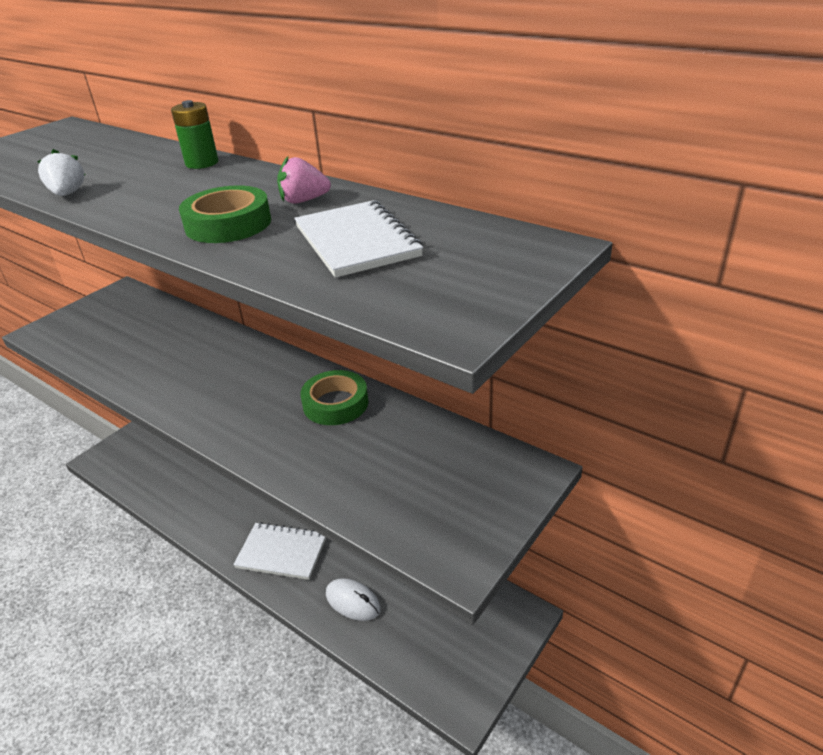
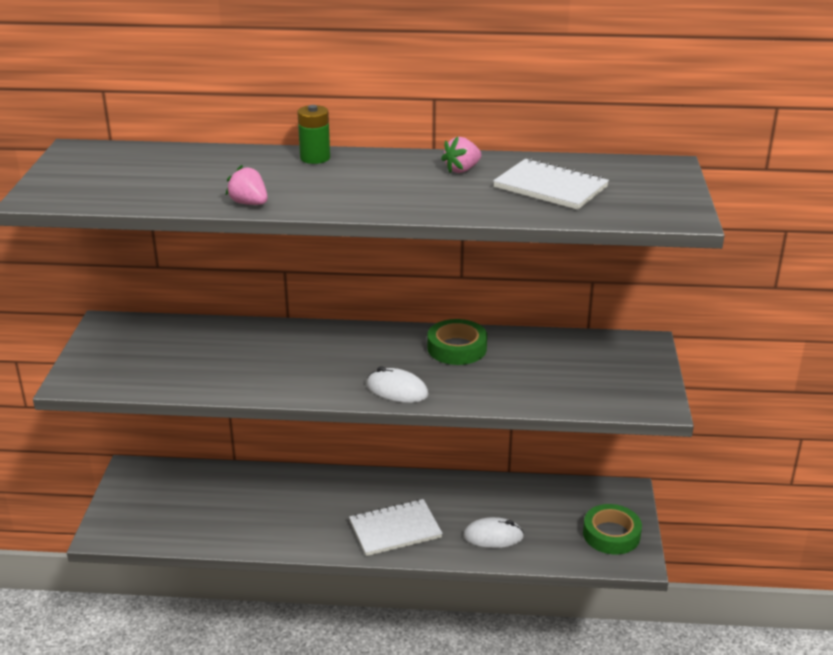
camera: 35 degrees left, 5 degrees down
white strawberry [37,149,85,196] -> pink strawberry [226,165,268,205]
green tape [179,185,271,243] -> green tape moved to [583,504,642,554]
none -> white mouse [367,367,429,403]

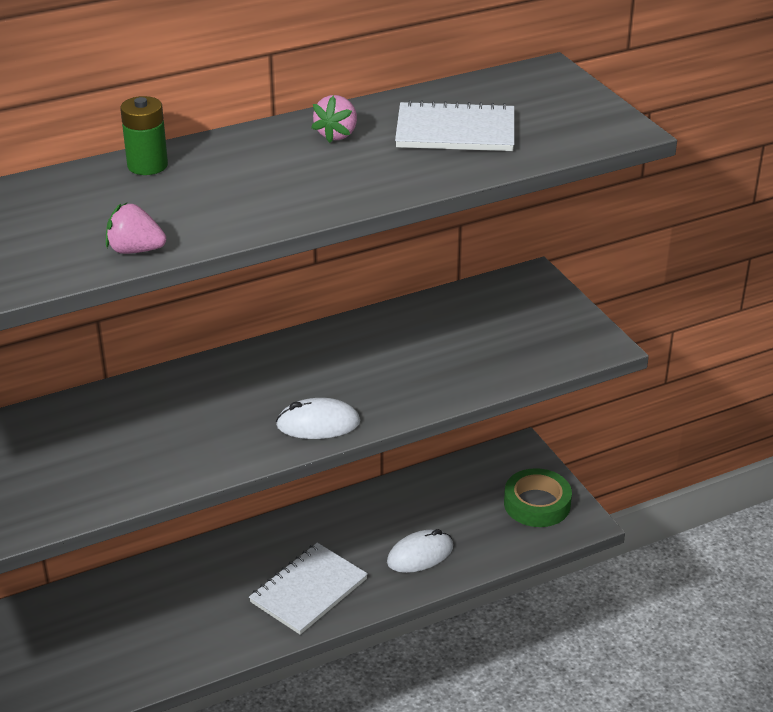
camera: 30 degrees left, 5 degrees up
green tape [427,319,487,365] -> none

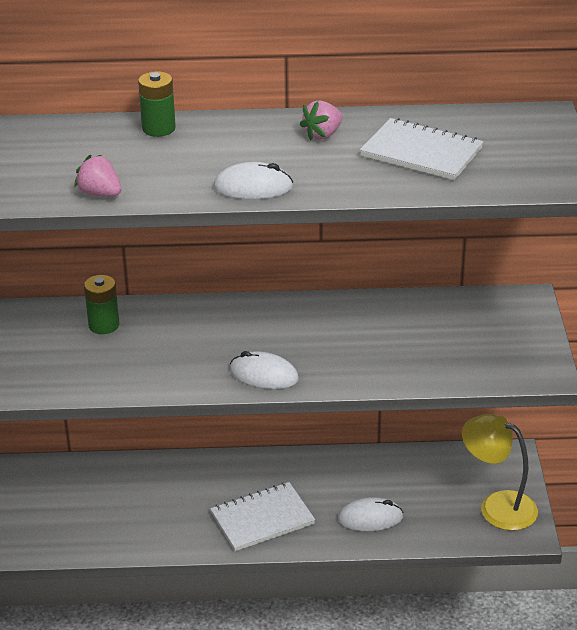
camera: 25 degrees right, 0 degrees up
green tape [504,468,572,527] -> yellow lamp [462,414,538,531]
none -> green battery [84,275,120,334]
none -> white mouse [213,162,293,199]

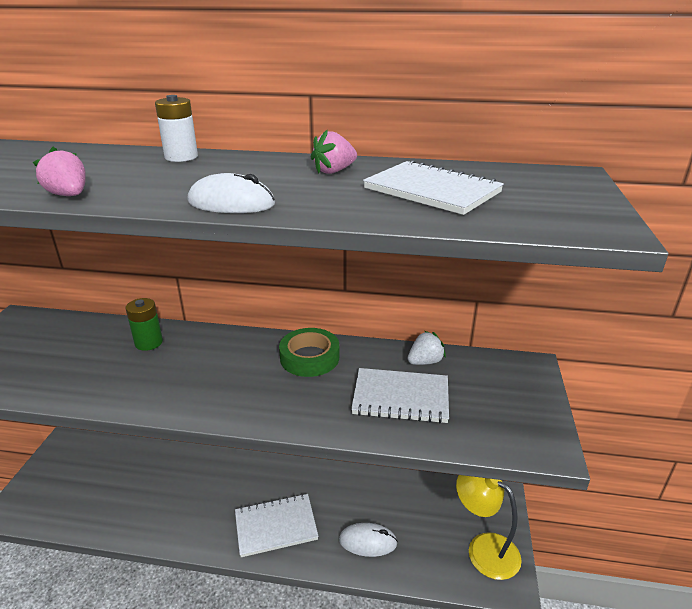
camera: 10 degrees right, 5 degrees down
green battery [138,71,176,137] -> white battery [155,95,198,162]
white mouse [229,351,299,389] -> none
none -> green tape [279,328,339,377]
none -> white notebook [351,368,449,423]
none -> white strawberry [408,331,446,365]

